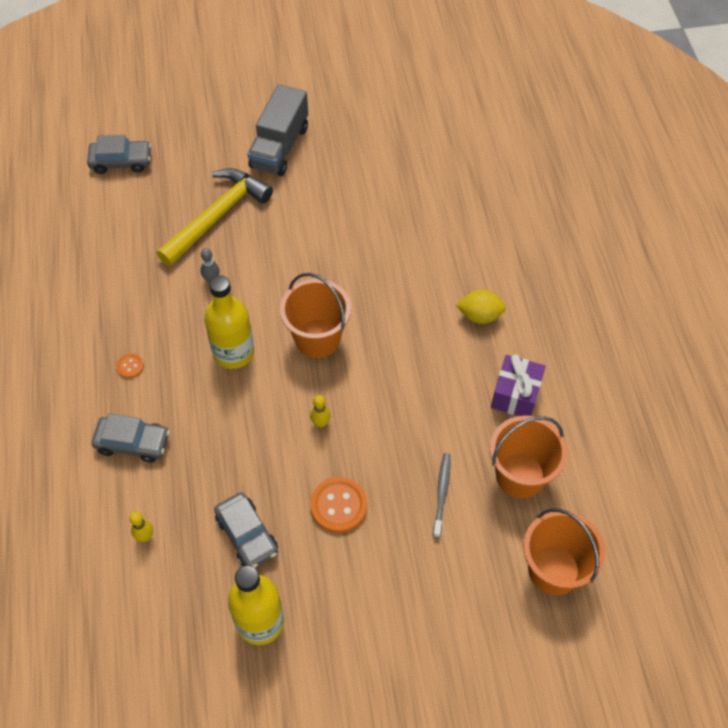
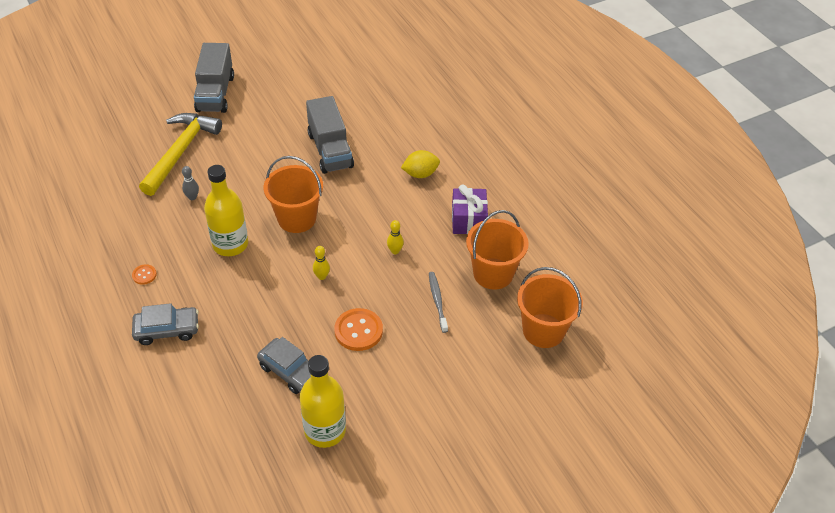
camera: 20 degrees left, 10 degrees down
grey car [87,135,151,174] -> none
yellow bowling pin [129,512,153,542] -> yellow bowling pin moved to [387,220,404,254]
none -> grey truck [306,96,354,174]

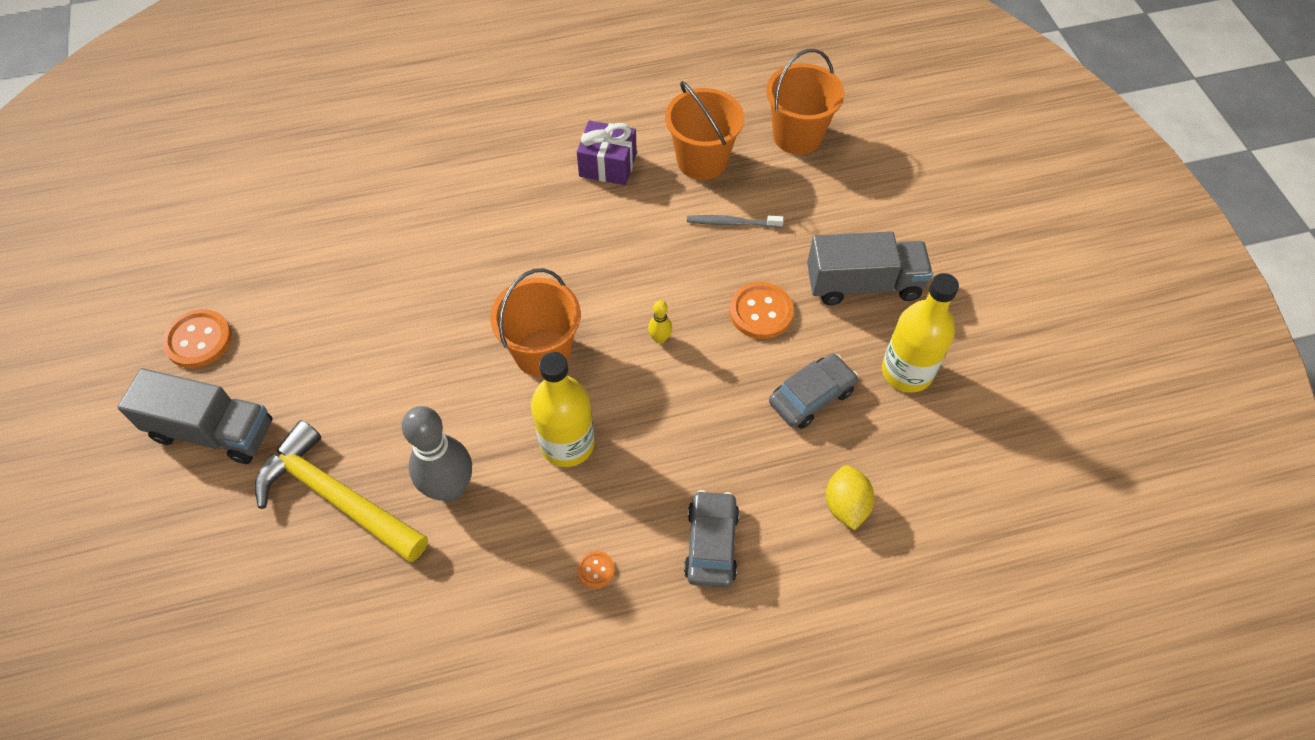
camera: 75 degrees left, 10 degrees up
grey bowling pin [182,166,199,200] -> grey bowling pin [402,406,472,501], size x2.27
grey truck [306,96,354,174] -> grey truck moved to [807,231,933,305]
yellow bowling pin [387,220,404,254] -> none
yellow lemon [401,150,440,178] -> yellow lemon moved to [826,465,875,530]
none -> orange button [162,309,232,368]

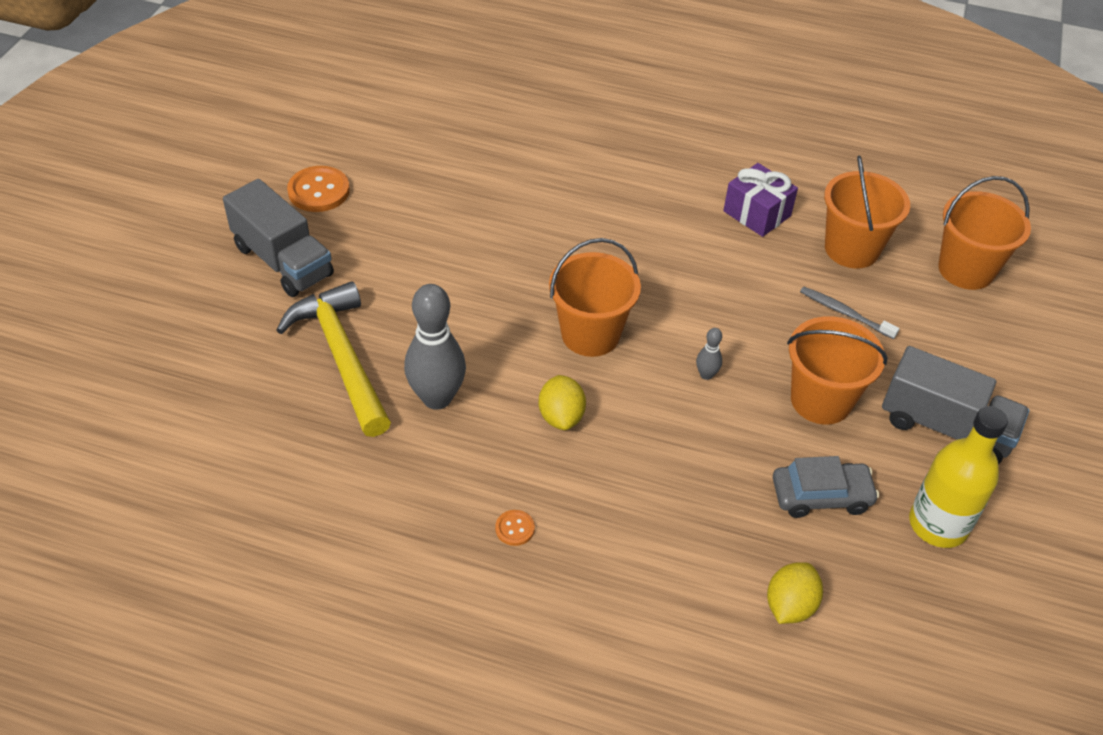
camera: 30 degrees right, 10 degrees down
yellow bottle [531,352,595,467] -> yellow lemon [539,375,586,430]
yellow bowling pin [648,300,672,344] -> grey bowling pin [696,328,722,380]
grey car [684,490,739,588] -> none
orange button [729,282,794,339] -> orange bucket [787,316,888,425]

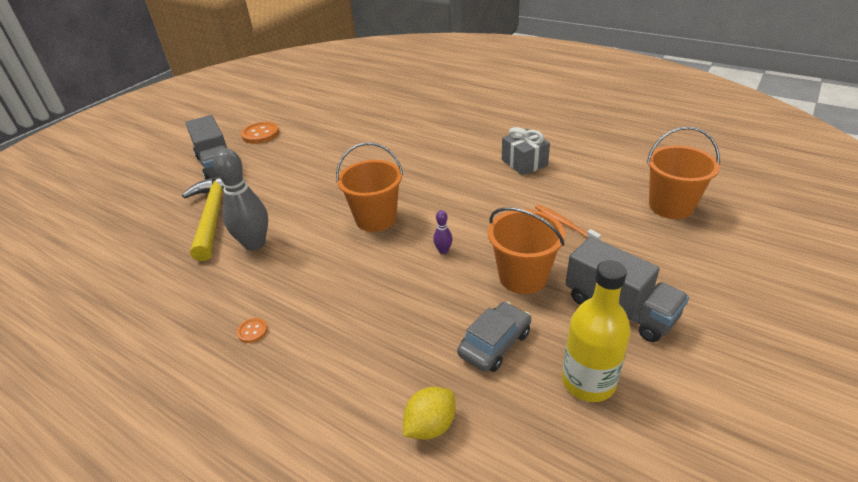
camera: 20 degrees right, 10 degrees down
yellow lemon [539,375,586,430] -> none
grey bowling pin [696,328,722,380] -> purple bowling pin [433,210,453,254]
purple gift [723,163,798,237] -> grey gift [502,127,550,175]
grey car [773,456,879,518] -> grey car turned 60 degrees counterclockwise [457,302,531,372]
grey toothbrush [800,287,899,339] -> orange toothbrush [535,205,601,240]
orange bucket [824,155,910,268] -> none

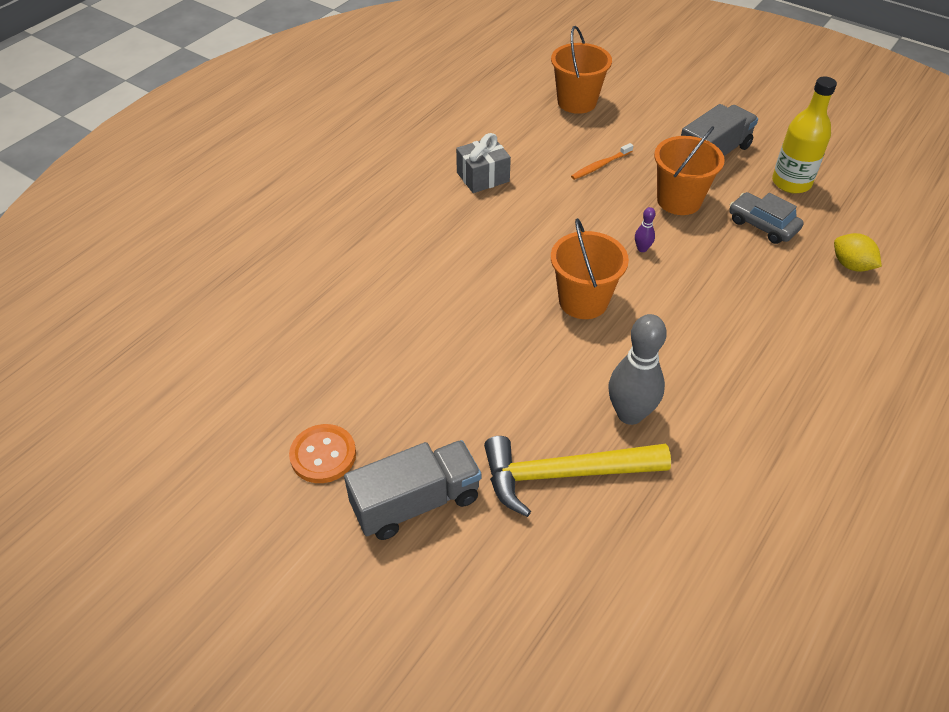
camera: 90 degrees left, 10 degrees up
orange button [237,318,268,343] -> none

